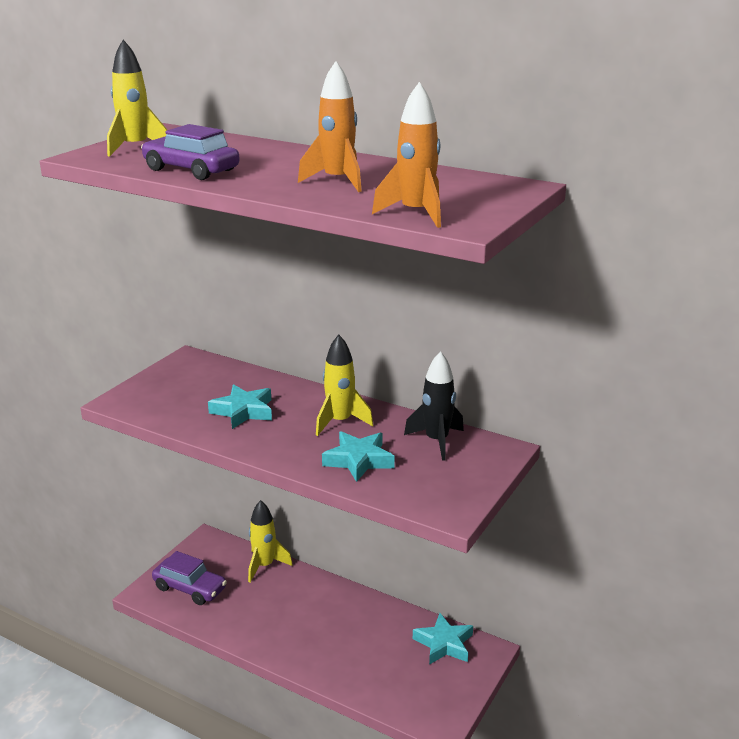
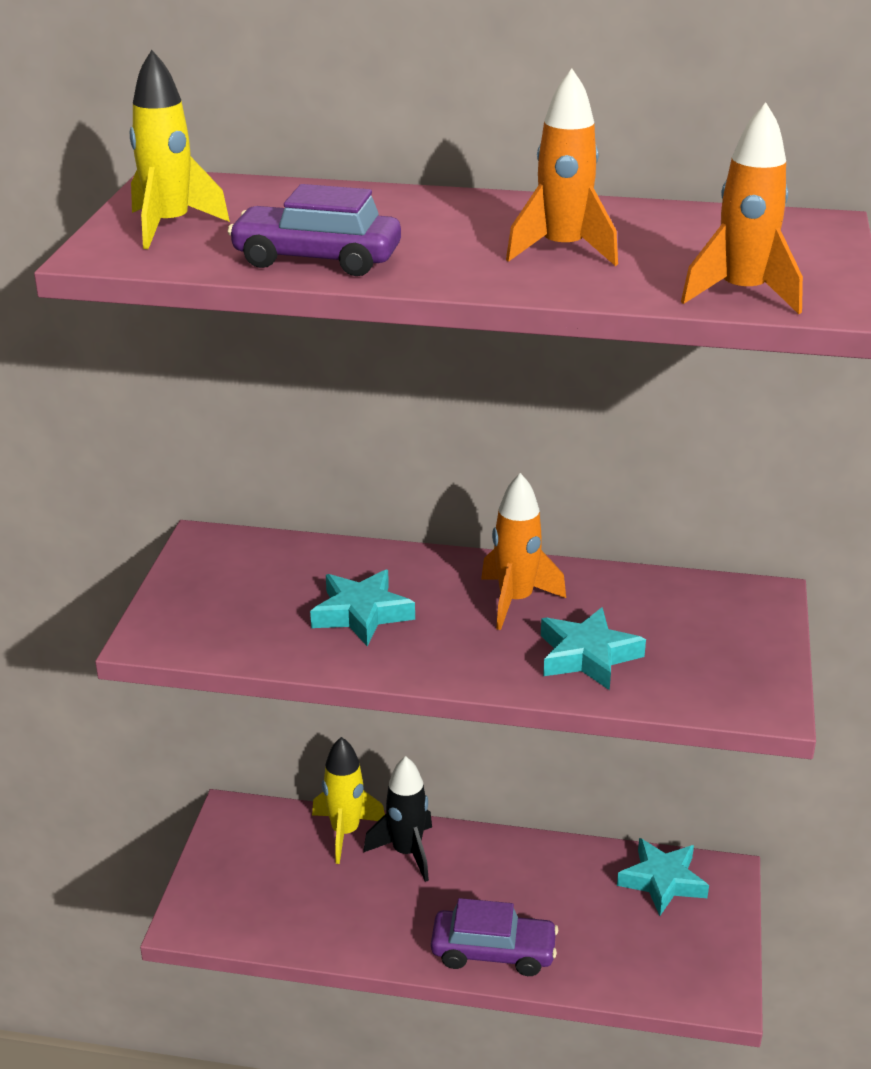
camera: 20 degrees left, 5 degrees up
purple car [152,551,227,605] -> purple car moved to [431,898,558,976]
yellow rocket [316,334,373,436] -> orange rocket [481,473,566,630]
black rocket [404,351,464,461] -> black rocket moved to [363,756,432,882]

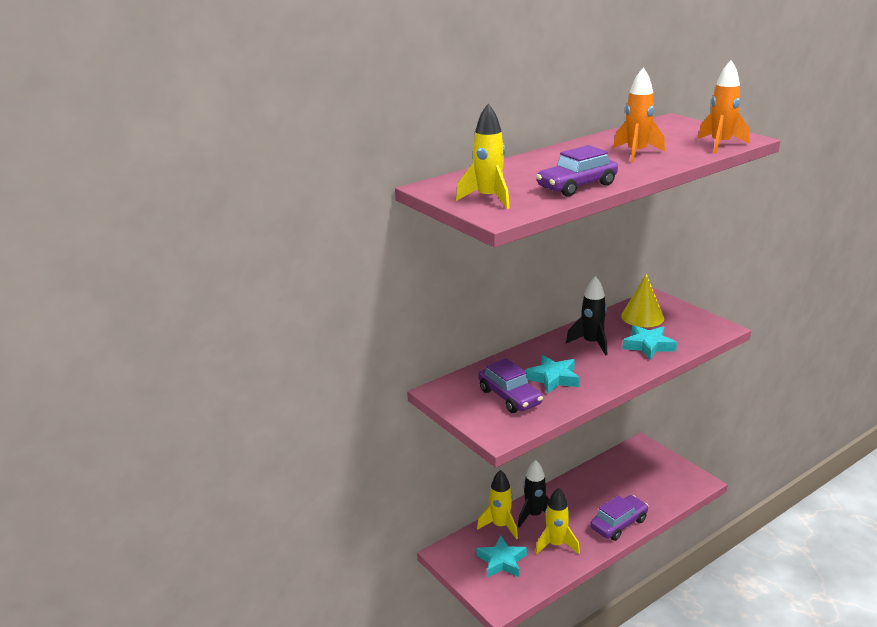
camera: 45 degrees left, 5 degrees down
orange rocket [481,473,566,630] -> black rocket [566,276,607,356]
turquoise star [617,838,709,916] -> turquoise star moved to [476,536,527,577]
none -> purple car [479,358,543,413]
none -> yellow rocket [535,488,580,555]
none -> yellow cone [621,274,664,327]

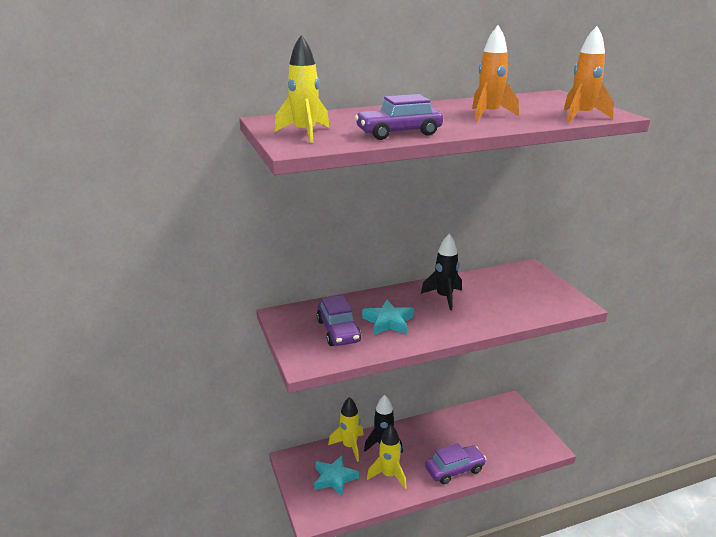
camera: 15 degrees right, 0 degrees up
yellow cone [621,274,664,327] -> none
turquoise star [622,325,677,360] -> none

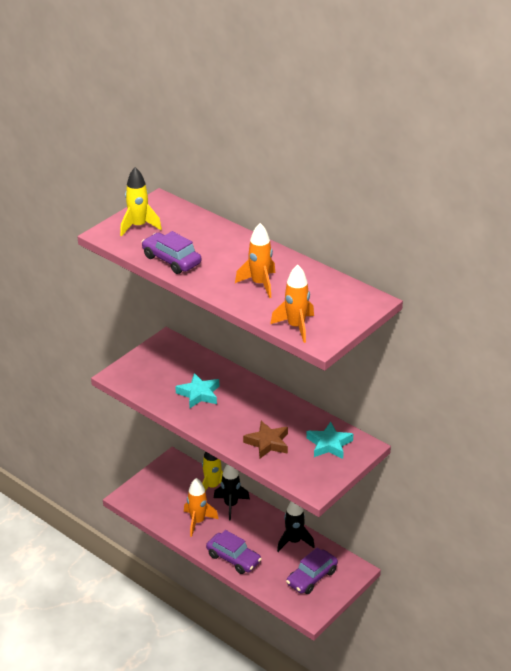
camera: 60 degrees right, 10 degrees up
turquoise star [314,455,359,496] -> turquoise star moved to [306,422,353,459]
purple car [317,295,361,346] -> purple car moved to [286,548,338,594]
yellow rocket [367,425,407,489] -> orange rocket [184,478,219,537]
black rocket [421,234,462,310] -> black rocket moved to [277,502,315,552]
none -> brown star [243,421,288,458]

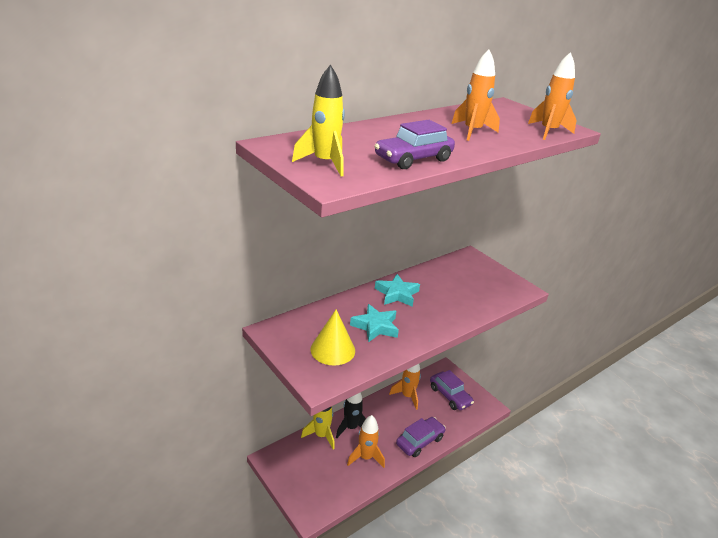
camera: 80 degrees left, 5 degrees down
brown star [243,421,288,458] -> none
black rocket [277,502,315,552] -> orange rocket [389,364,421,410]
turquoise star [306,422,353,459] -> turquoise star moved to [375,274,420,307]
none -> yellow cone [310,309,355,365]

